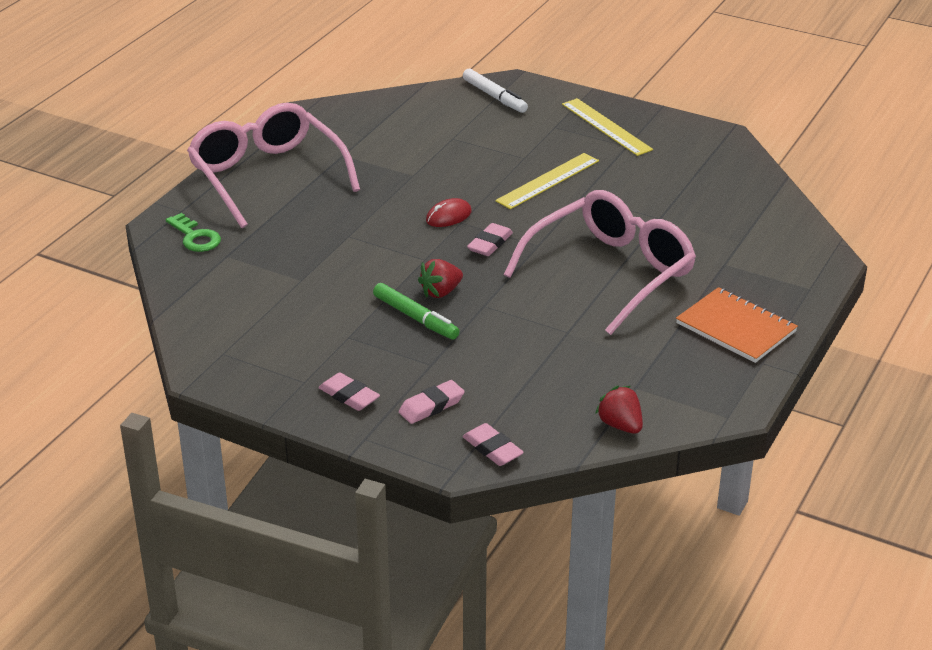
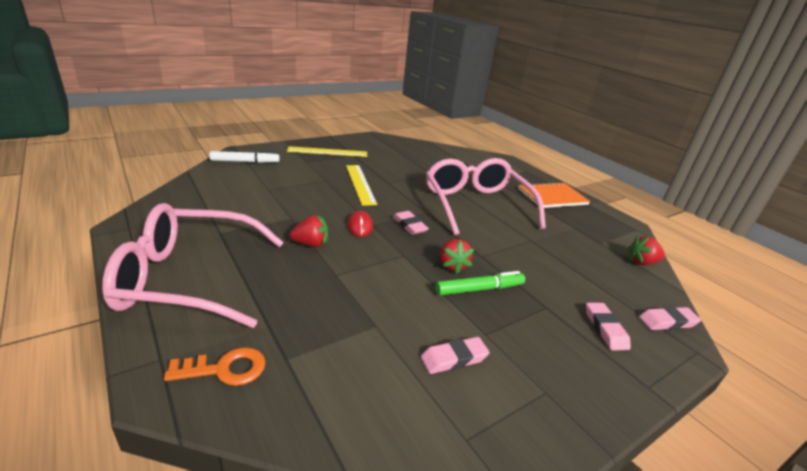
camera: 65 degrees left, 5 degrees down
green key [166,213,221,252] -> orange key [164,347,266,386]
pink eraser [318,373,380,411] -> pink eraser moved to [421,337,490,374]
none -> red strawberry [289,215,328,247]

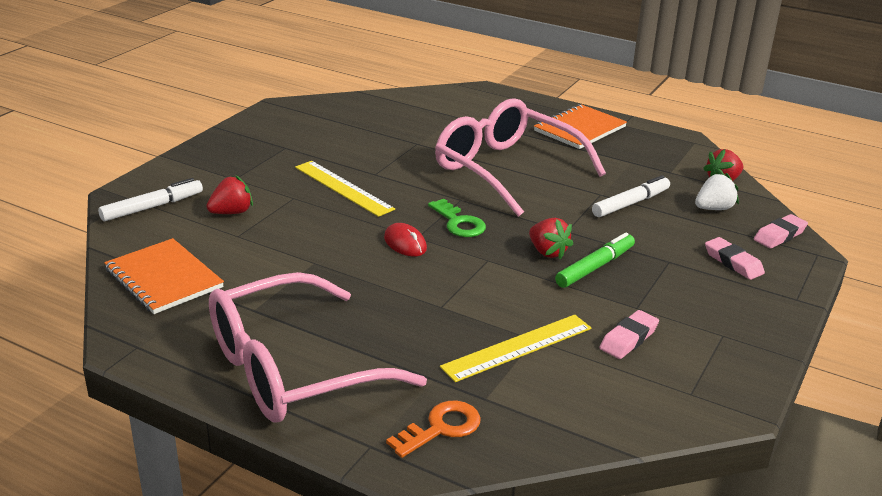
camera: 25 degrees left, 0 degrees up
yellow ruler [287,146,367,157] -> yellow ruler moved to [440,315,592,382]
red strawberry [289,215,328,247] -> red strawberry moved to [206,175,253,214]
pink eraser [393,211,429,235] -> green key [428,199,486,237]
none -> orange notebook [104,238,224,314]
none -> white marker [592,175,670,217]
none -> white strawberry [695,173,739,210]

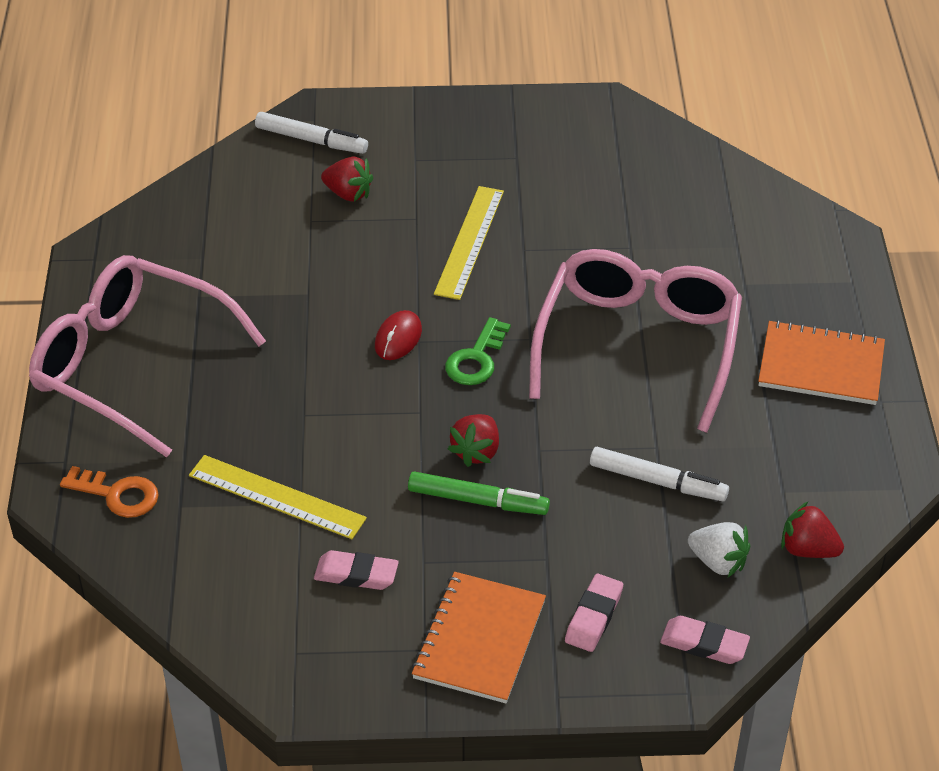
camera: 60 degrees right, 15 degrees up
orange notebook [104,238,224,314] -> orange notebook moved to [412,572,546,703]

